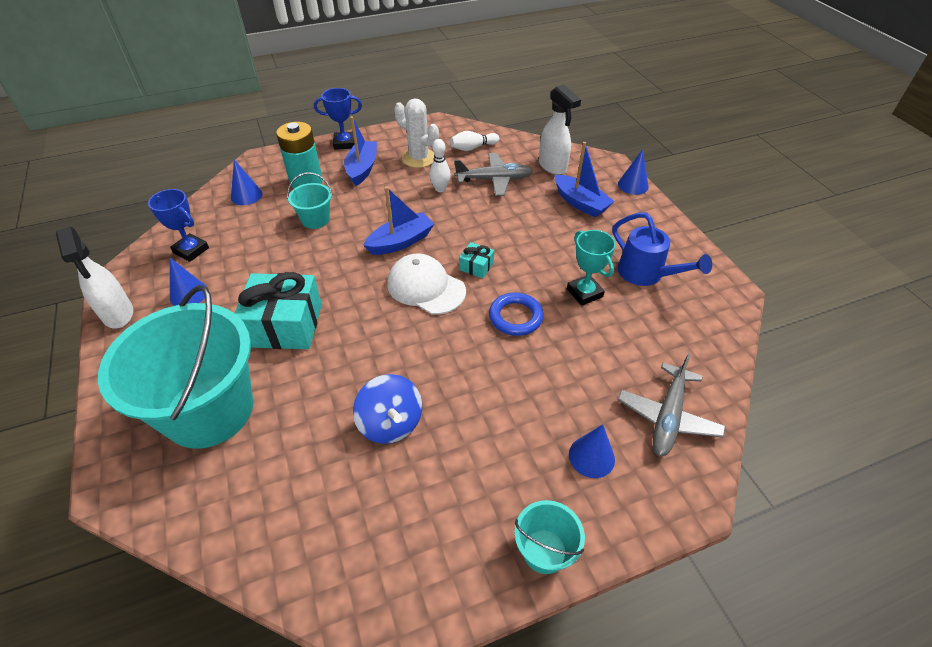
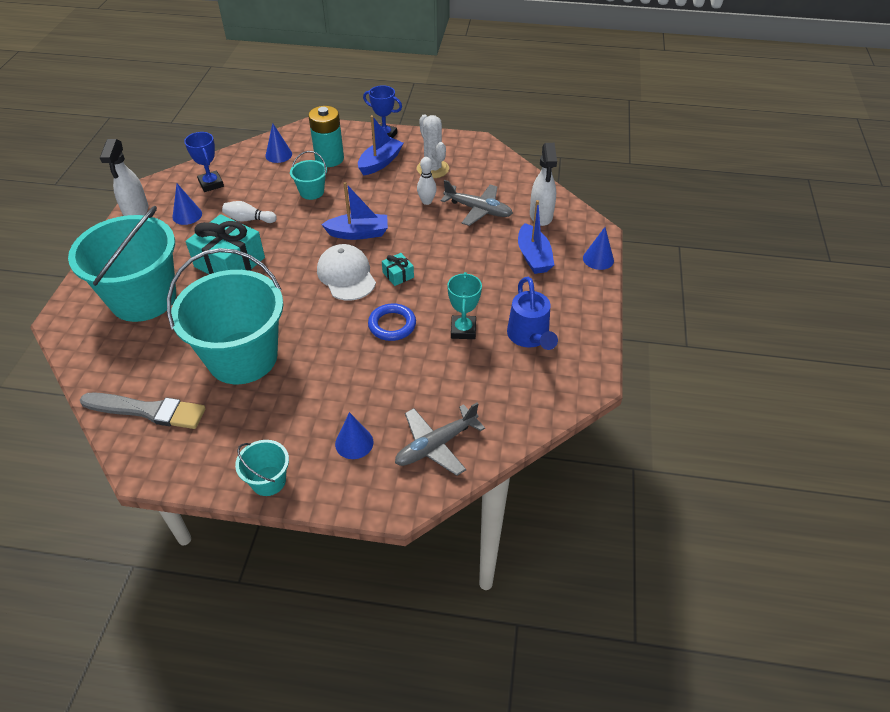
camera: 30 degrees right, 0 degrees up
blue spinning top [353,374,422,444] -> turquoise bucket [167,248,283,384]
white bowling pin [450,131,499,151] -> white bowling pin moved to [222,201,277,223]
none -> grey brush [80,392,206,429]

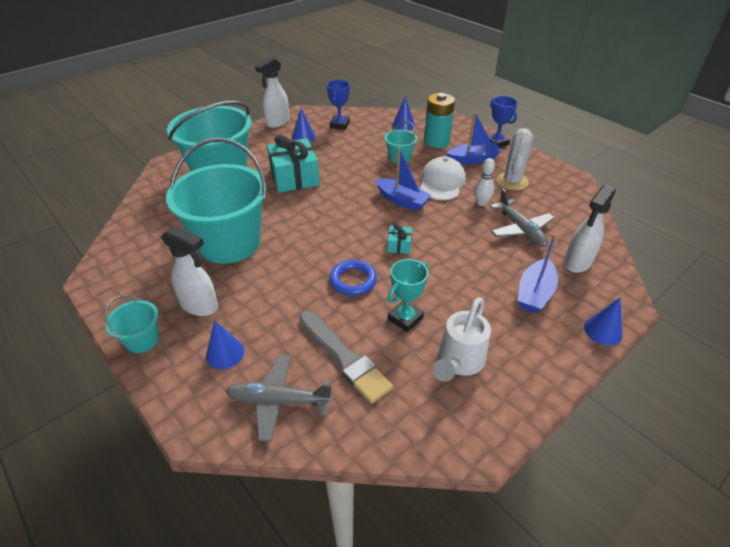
camera: 40 degrees right, 5 degrees down
grey brush [80,392,206,429] -> grey brush moved to [299,311,393,404]
white bowling pin [222,201,277,223] -> none
white cap [317,244,376,301] -> white cap moved to [420,157,466,200]
blue watering can [507,277,558,350] -> white watering can [433,297,491,382]
none -> white spray bottle [161,225,218,316]

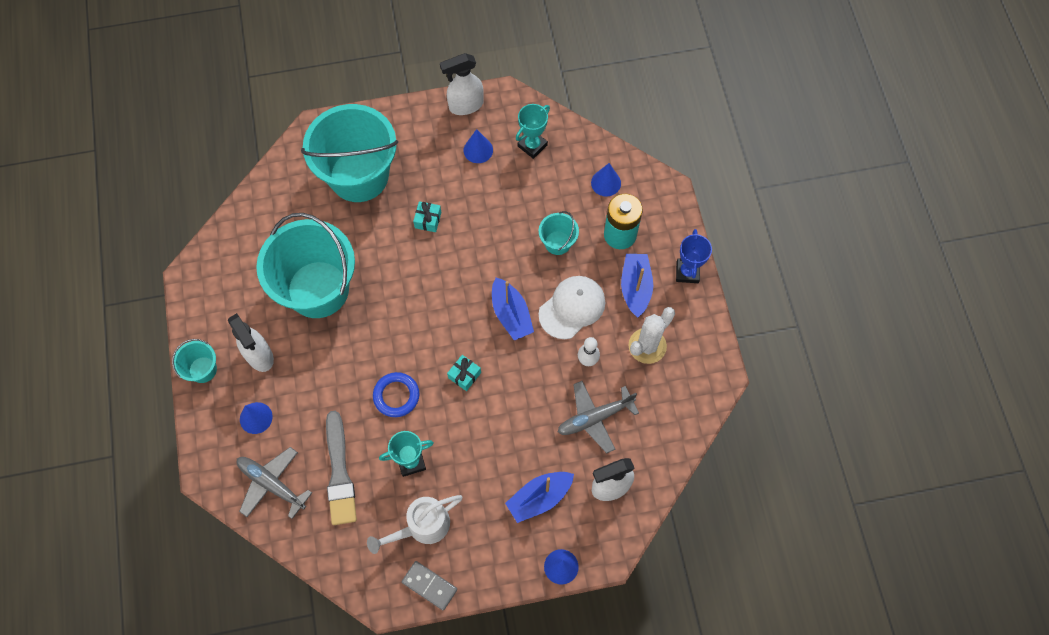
camera: 30 degrees right, 25 degrees up
turquoise gift [267,135,320,193] -> turquoise gift [413,201,442,232], size x0.46
blue trophy [327,80,350,130] -> turquoise trophy [516,104,550,159]
blue boat [446,112,502,165] -> blue boat turned 105 degrees counterclockwise [621,254,653,318]
grey plane [490,189,554,247] -> grey plane turned 60 degrees clockwise [558,381,639,453]
none -> grey domino [402,561,457,610]

